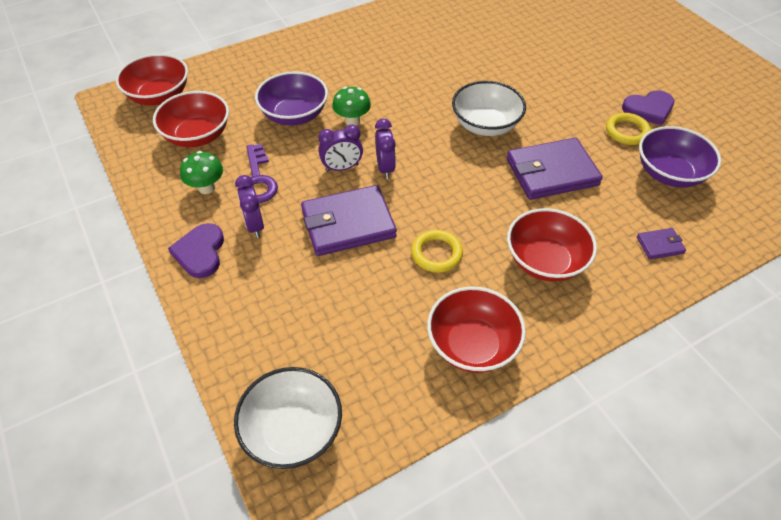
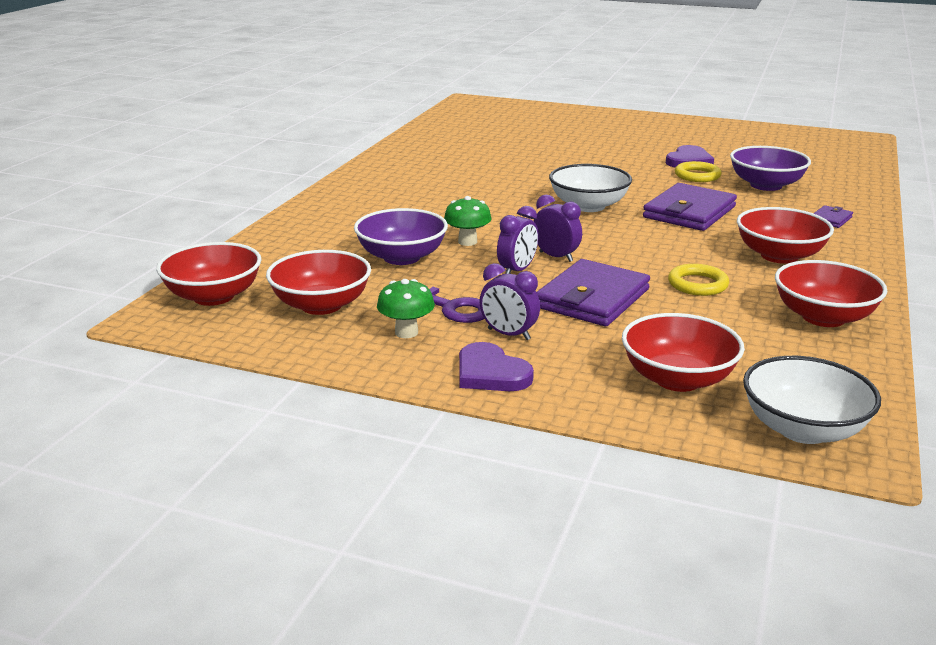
camera: 40 degrees left, 25 degrees down
none -> red bowl [622,313,745,392]

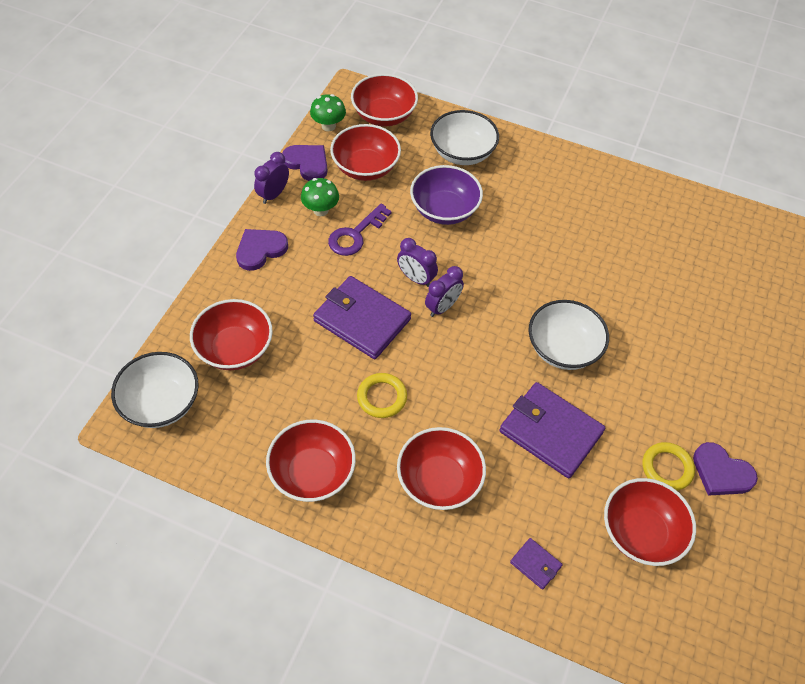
camera: 90 degrees right, 30 degrees up
green mushroom [444,196,492,246] -> green mushroom moved to [310,94,346,131]
purple clock [479,263,540,340] -> purple clock moved to [254,152,289,204]
purple bowl [730,146,811,191] -> red bowl [604,478,696,566]
none -> purple heart [282,145,327,181]
none -> white bowl [430,110,499,165]

